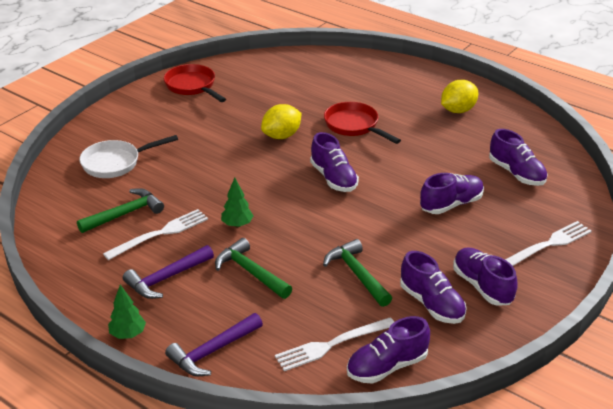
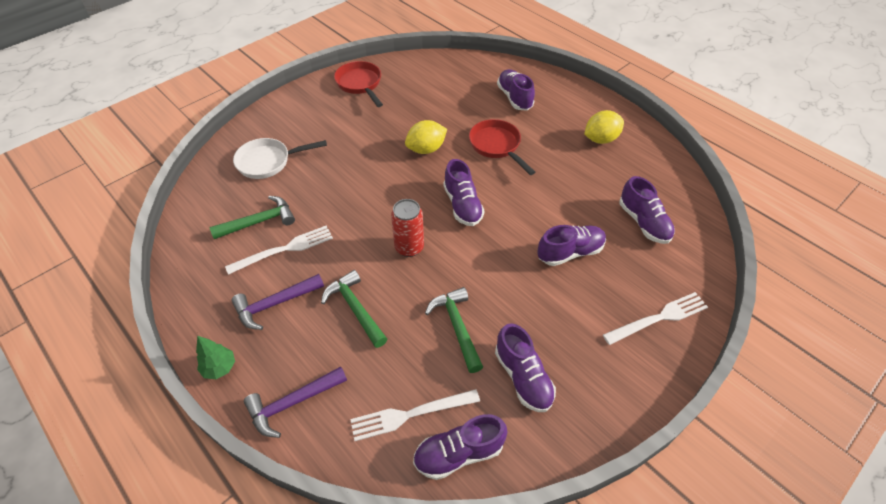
camera: 10 degrees right, 15 degrees up
green tree [221,178,253,227] -> none
purple shoe [453,247,518,306] -> purple shoe moved to [497,69,535,111]
none -> red can [391,199,424,257]

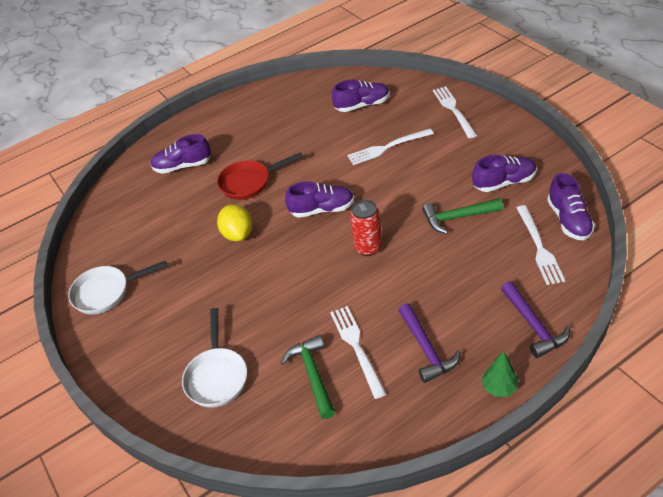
camera: 75 degrees left, 5 degrees down
green hammer [321,270,387,348] -> none
red pan [334,61,383,107] -> white pan [68,261,167,315]
purple shoe [537,225,606,266] -> white fork [347,129,434,165]
yellow lemon [584,110,624,144] -> none

